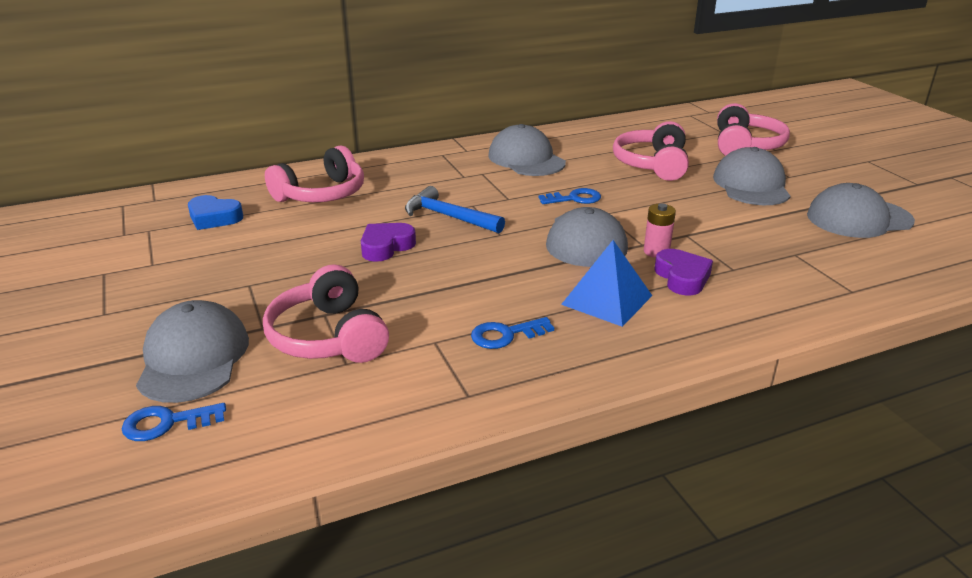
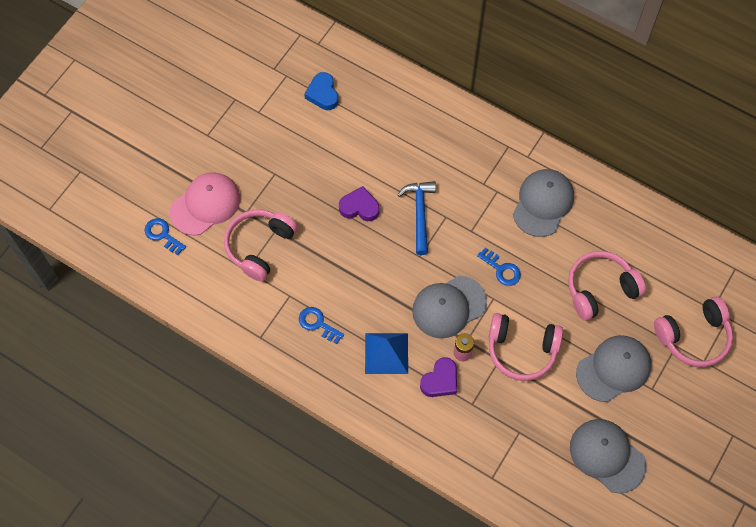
camera: 55 degrees right, 35 degrees up
grey cap [136,300,249,403] -> pink cap [170,172,240,236]
pink headphones [265,145,364,202] -> pink headphones moved to [489,313,563,381]

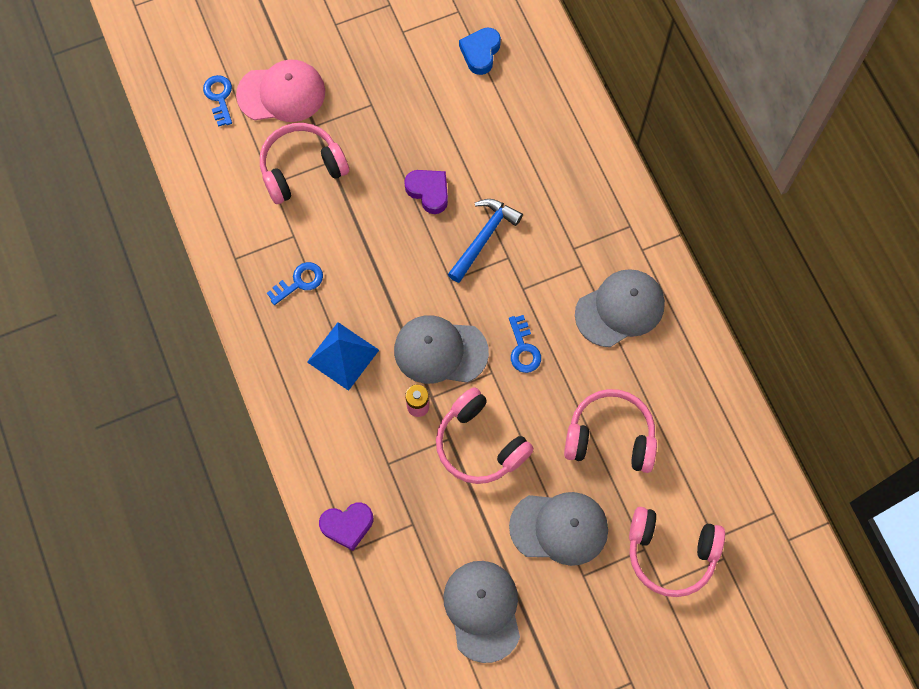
camera: 35 degrees right, 5 degrees up
blue key [299,307,344,344] -> blue key turned 75 degrees clockwise [267,262,323,305]
purple heart [420,357,457,397] -> purple heart moved to [319,503,373,551]

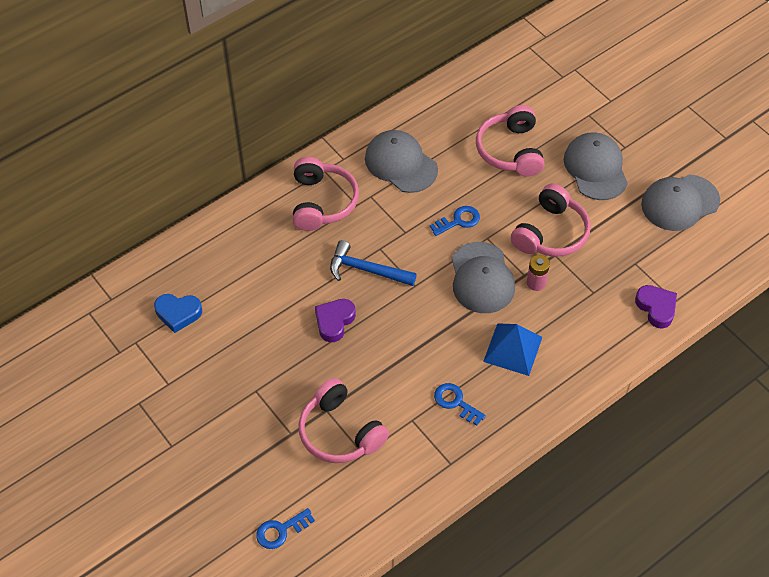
camera: 105 degrees left, 15 degrees down
pink cap [236,60,325,122] -> none
pink headphones [629,507,725,597] -> pink headphones moved to [293,157,359,231]

